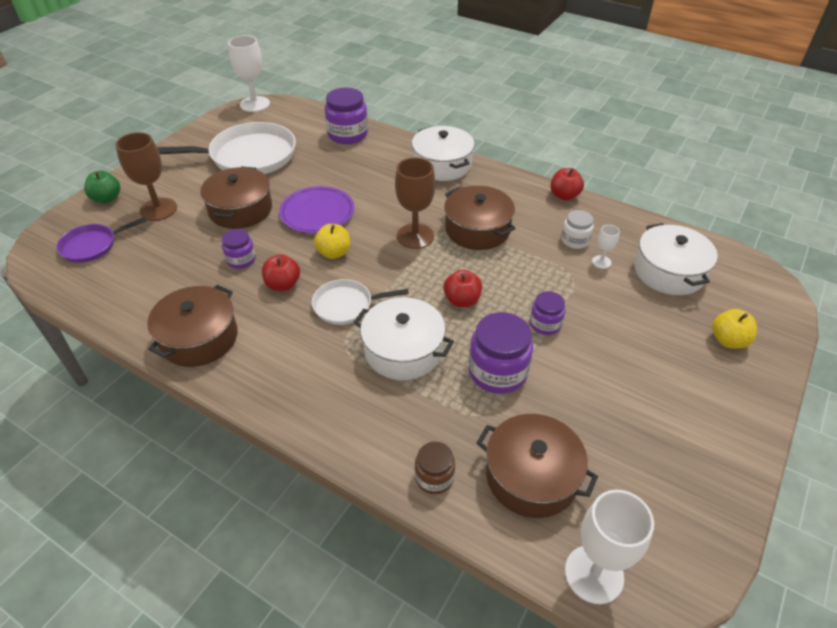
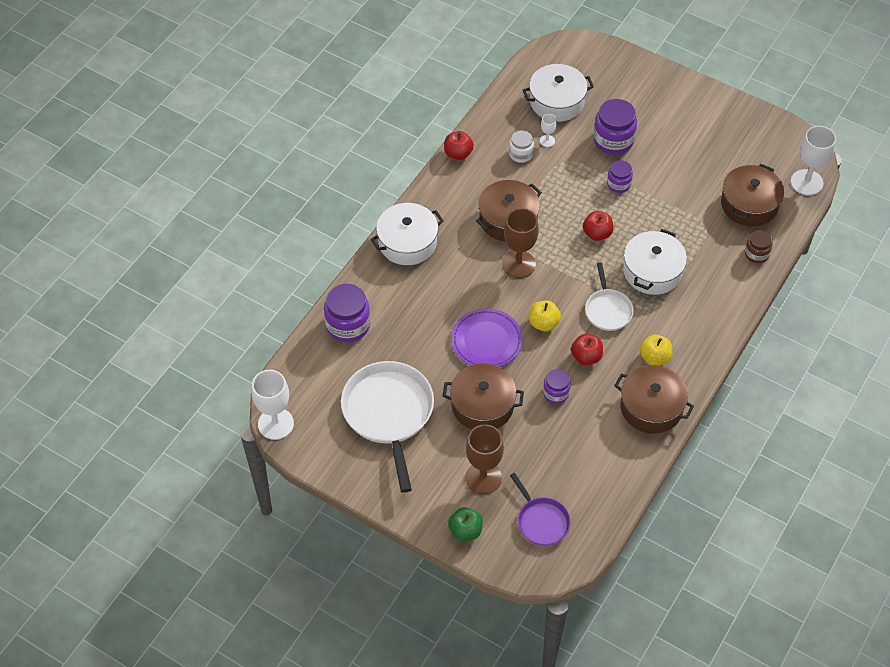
camera: 90 degrees left, 10 degrees up
purple jar [469,312,533,394] -> purple jar moved to [593,99,637,155]
yellow apple [712,309,757,348] -> yellow apple moved to [640,335,672,366]

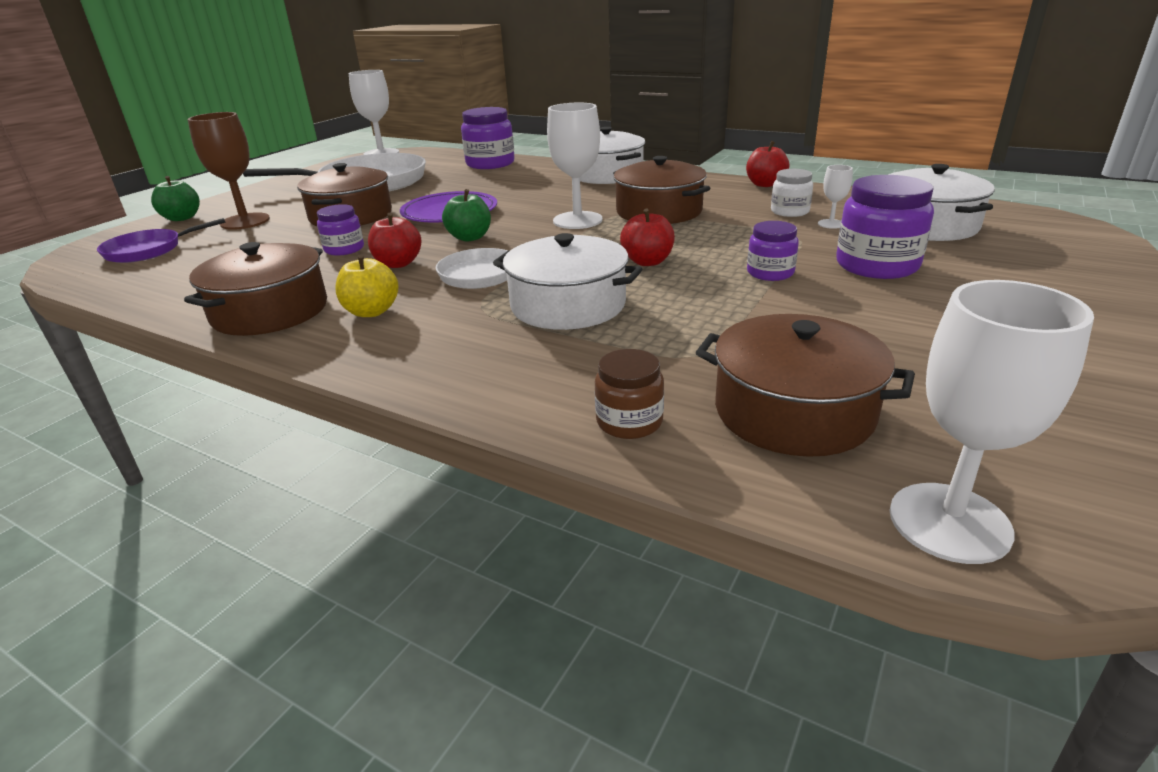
camera: 90 degrees right, 25 degrees down
brown goblet [502,208,539,278] -> white goblet [547,103,603,229]
yellow apple [529,301,561,331] -> green apple [442,189,491,241]

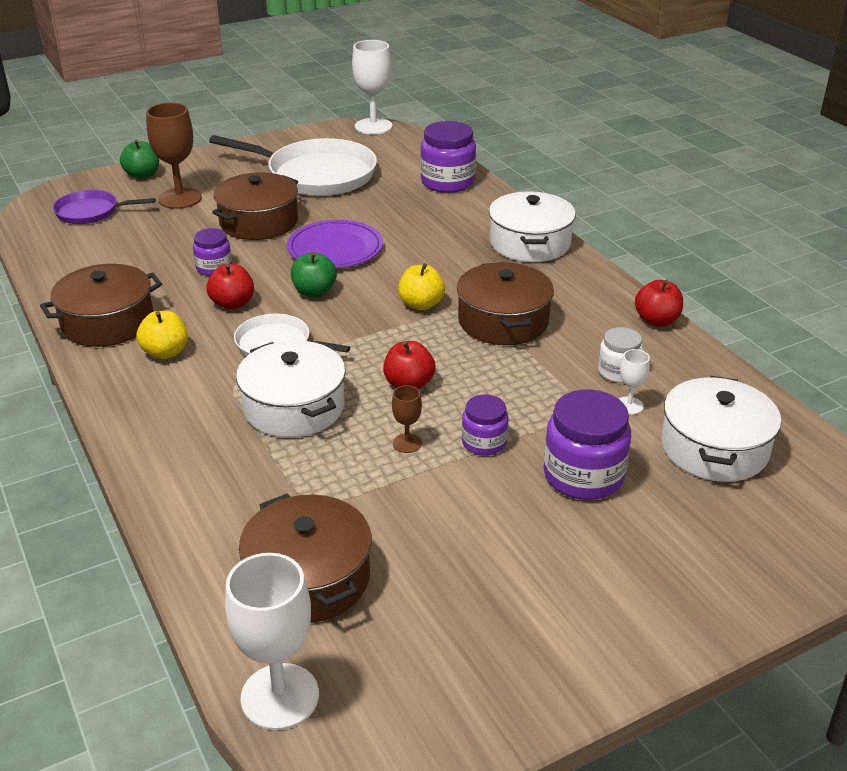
camera: 30 degrees right, 5 degrees up
white goblet [547,103,603,229] -> yellow apple [398,263,445,310]
brown jar [595,349,664,439] -> none
none -> brown goblet [392,385,422,453]

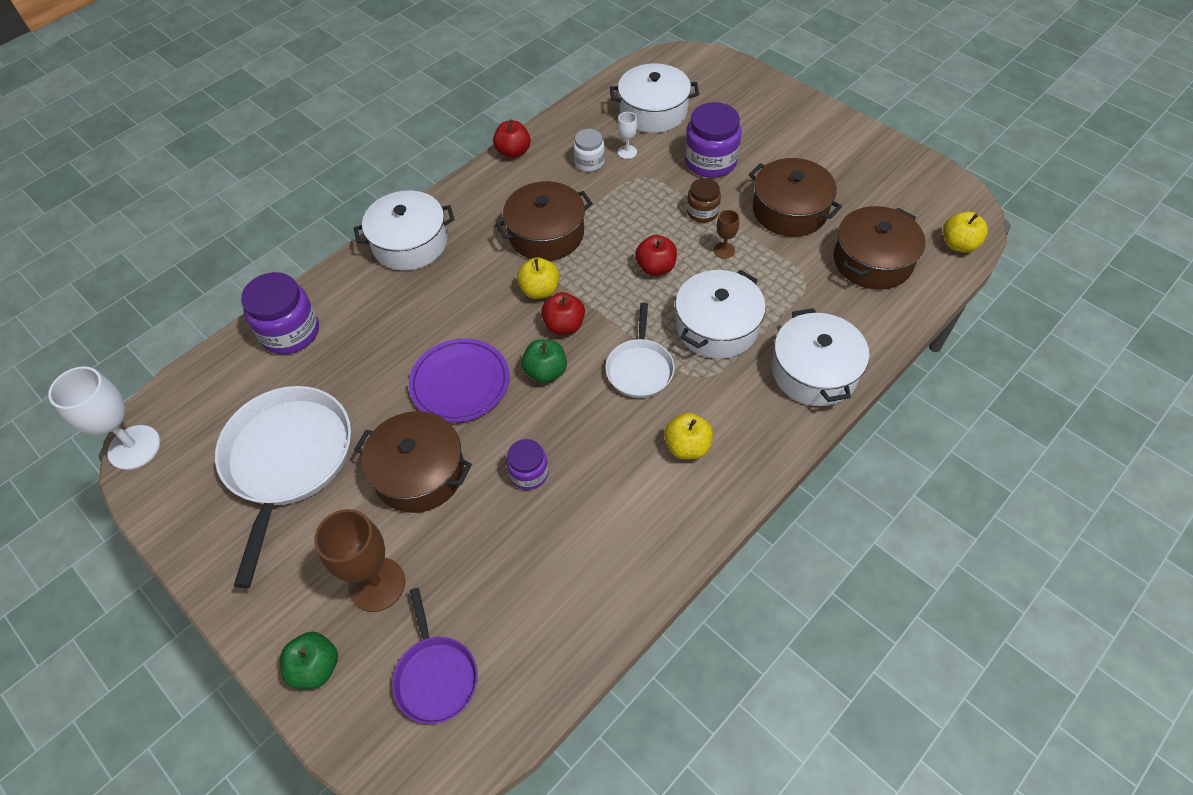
camera: 105 degrees left, 20 degrees up
brown pot [40,264,162,347] -> brown pot moved to [749,158,842,237]
red apple [206,264,254,310] -> red apple moved to [541,292,585,335]
white goblet [225,553,319,730] -> yellow apple [943,211,988,253]
purple jar [462,394,509,456] -> brown jar [687,178,721,223]
none -> white pot [772,308,869,406]

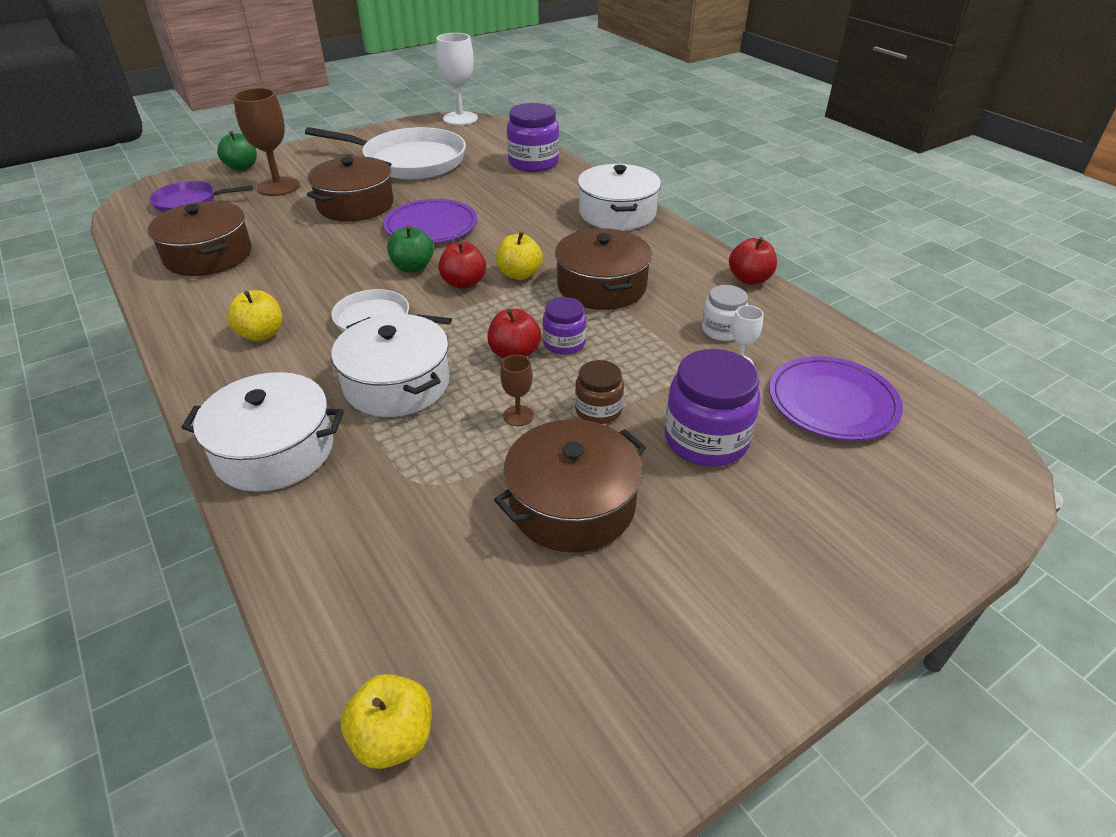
camera: 100 degrees right, 15 degrees down
purple jar [506,439,548,490] -> purple jar moved to [543,297,586,355]
white pot [610,64,699,133] -> purple plate [769,356,903,441]
brown pot [834,206,925,290] -> brown pot moved to [148,201,251,276]

